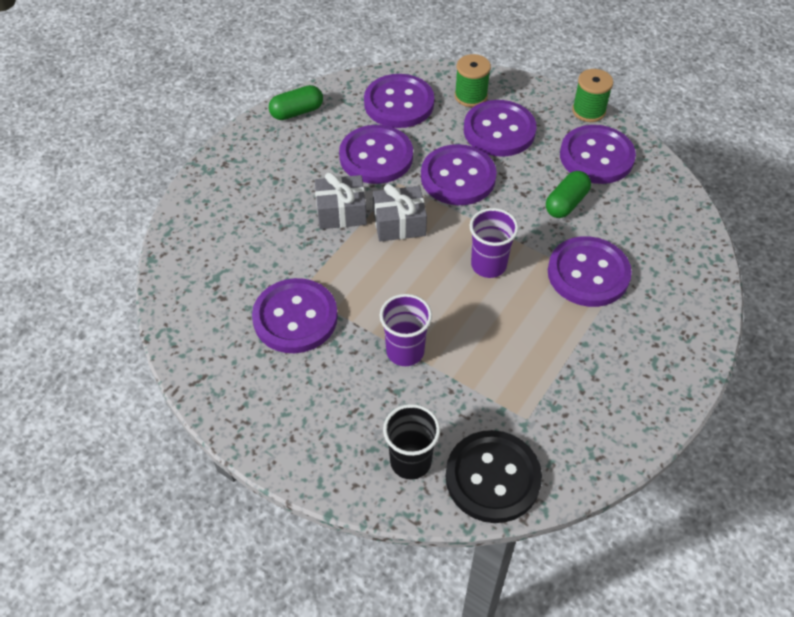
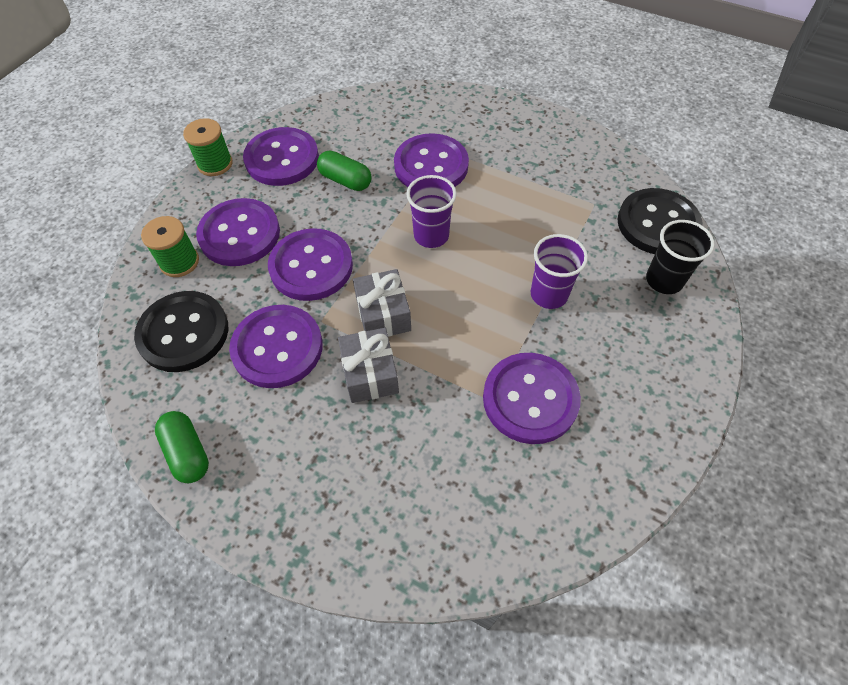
camera: 95 degrees left, 5 degrees up
purple button [364,74,434,128] -> black button [134,291,228,372]

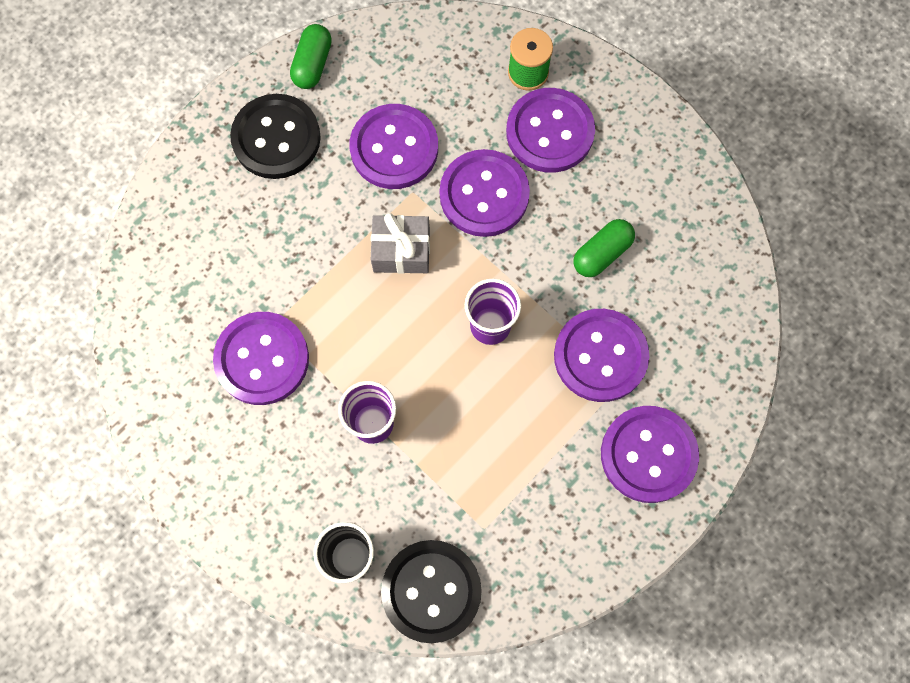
camera: 105 degrees right, 15 degrees up
black button [134,291,228,372] -> black button moved to [230,94,321,179]
green capsule [155,411,209,483] -> green capsule turned 60 degrees counterclockwise [290,24,332,89]
green spool [183,118,233,176] -> none
purple button [243,127,319,186] -> purple button moved to [601,406,699,503]
grey gift [338,328,399,403] -> none

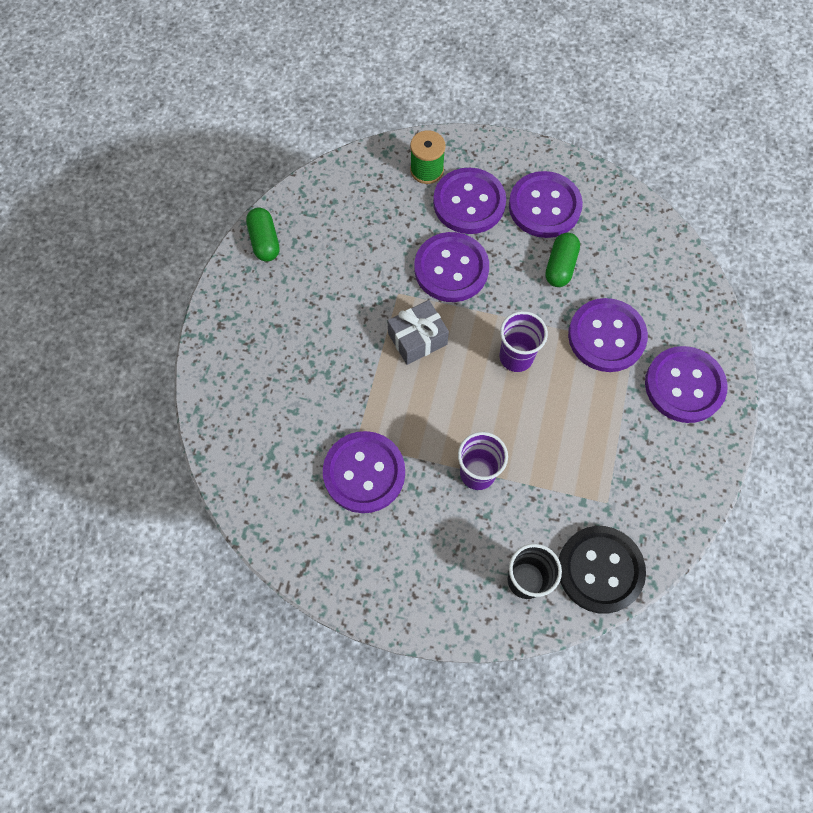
camera: 30 degrees left, 5 degrees down
black button [230,94,321,179] -> none
purple button [349,104,438,189] -> purple button moved to [509,171,583,238]

